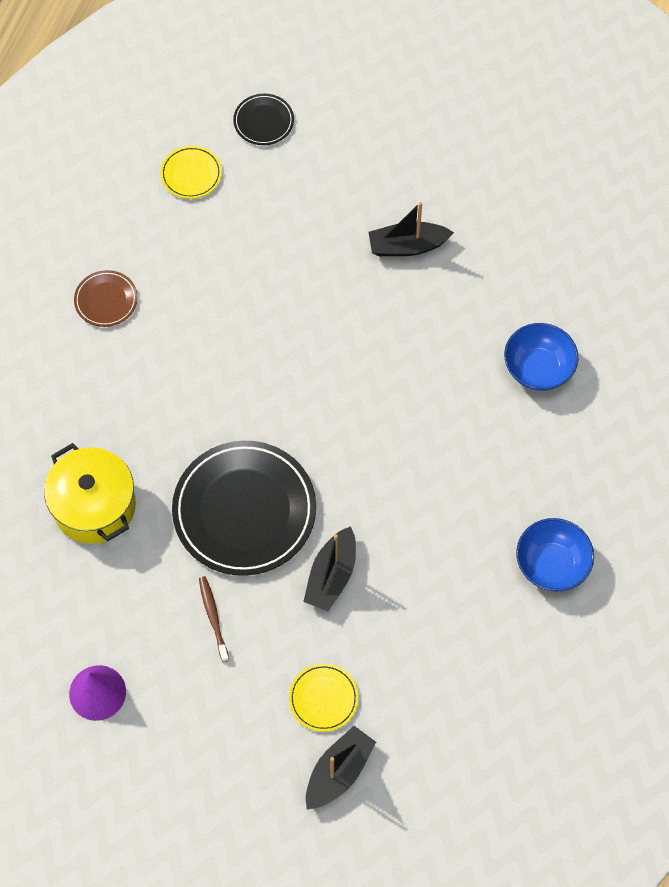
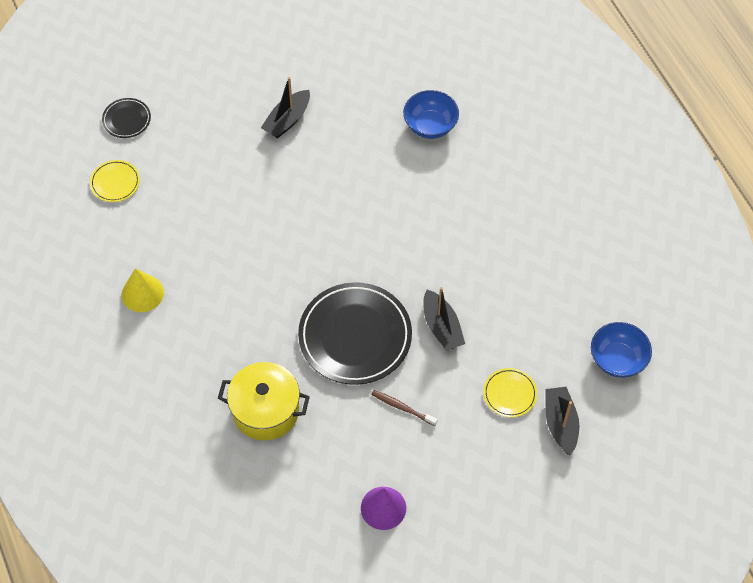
camera: 45 degrees left, 5 degrees down
brown plate [74,270,138,327] -> yellow cone [122,268,164,312]
blue bowl [516,518,594,592] -> blue bowl moved to [591,322,652,378]

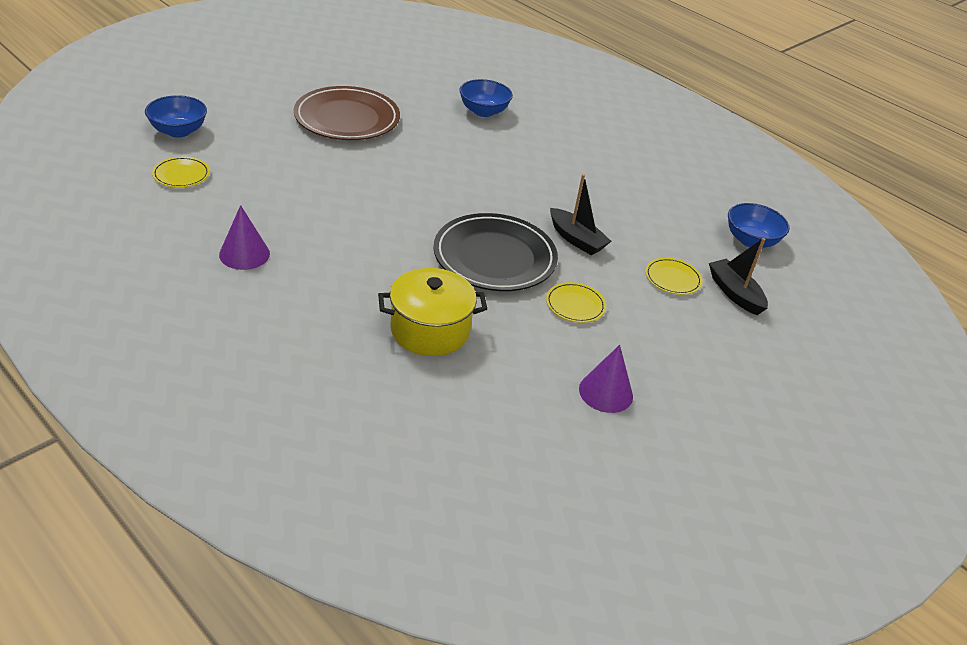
camera: 25 degrees left, 20 degrees down
black plate [102,98,151,138] -> blue bowl [145,95,207,137]
yellow cone [122,268,164,312] -> purple cone [219,205,270,270]
black boat [261,77,310,139] -> brown plate [294,86,400,140]
brown toothbrush [371,390,438,426] -> yellow plate [546,282,606,323]

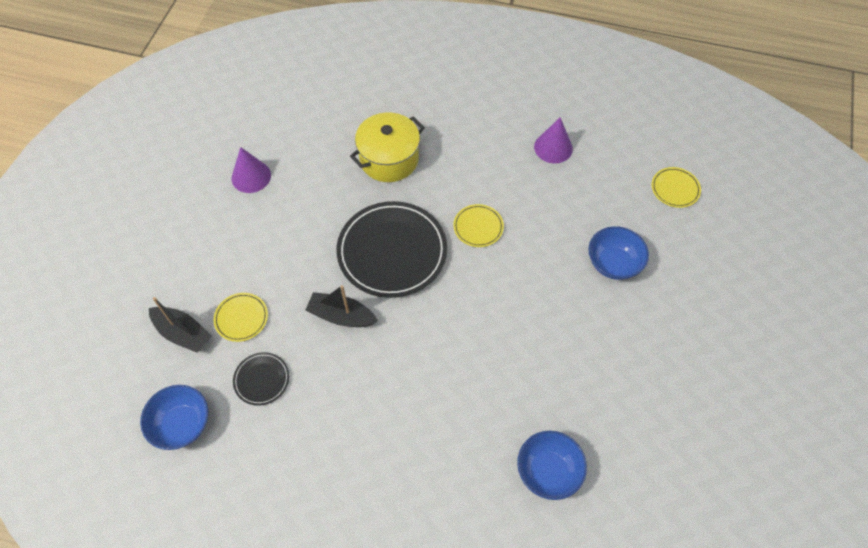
camera: 155 degrees right, 20 degrees up
blue bowl [145,95,207,137] -> blue bowl moved to [588,226,649,280]
brown plate [294,86,400,140] -> none
yellow plate [546,282,606,323] -> yellow plate moved to [453,204,504,247]
none -> black plate [233,352,289,406]

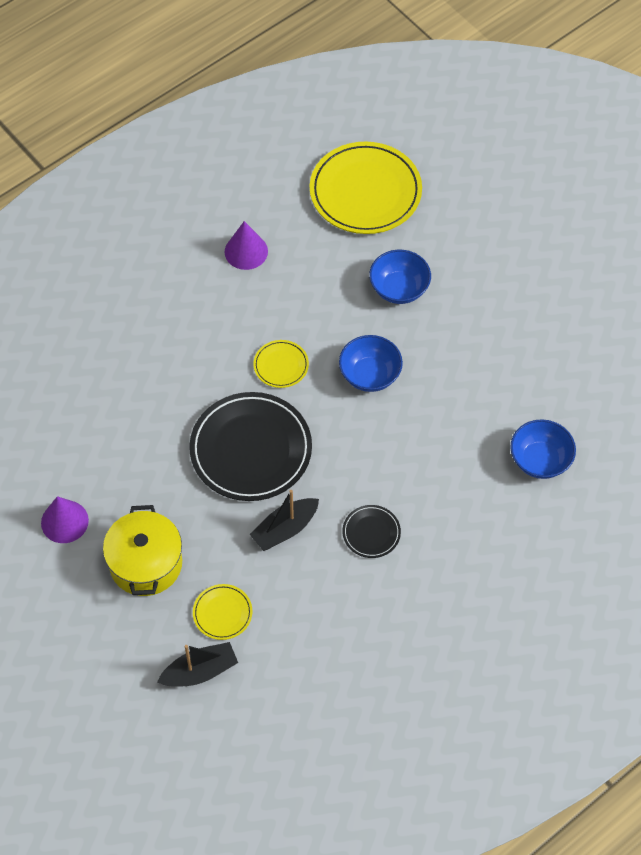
camera: 55 degrees left, 0 degrees up
blue bowl [140,385,208,450] -> blue bowl moved to [339,335,403,392]
black plate [233,352,289,406] -> black plate moved to [342,505,401,558]
yellow pot [350,113,425,182] -> yellow pot moved to [103,505,182,596]
yellow plate [652,167,701,208] -> yellow plate [310,142,422,234], size x2.15

